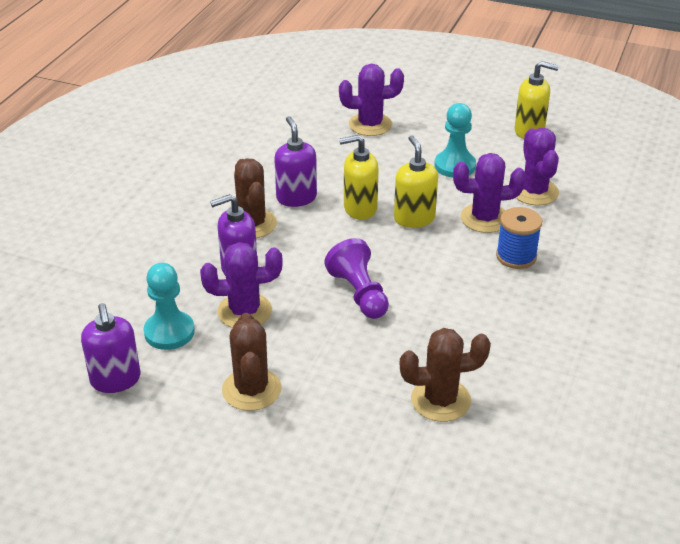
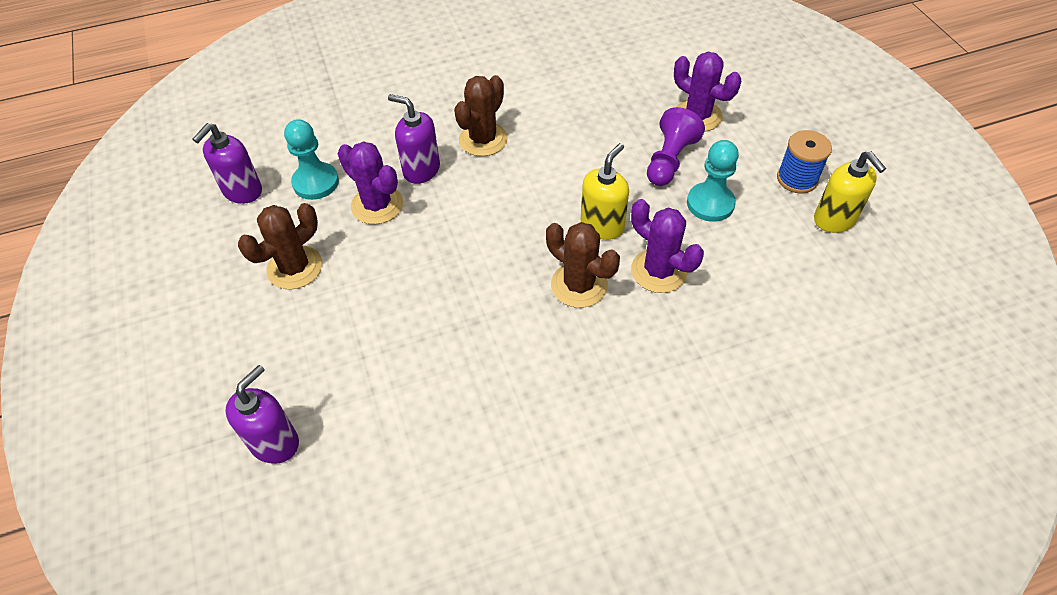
camera: 50 degrees right, 15 degrees up
purple soap dispenser [274,116,317,207] -> purple soap dispenser moved to [225,365,299,464]
purple pawn [324,238,389,319] -> purple pawn moved to [647,107,705,186]
yellow soap dispenser [339,135,378,220] -> none
brown cactus [400,328,491,422] -> brown cactus moved to [546,222,620,308]
blue spool [496,207,542,269] -> blue spool moved to [777,130,832,193]
purple cactus [516,128,559,205] -> none

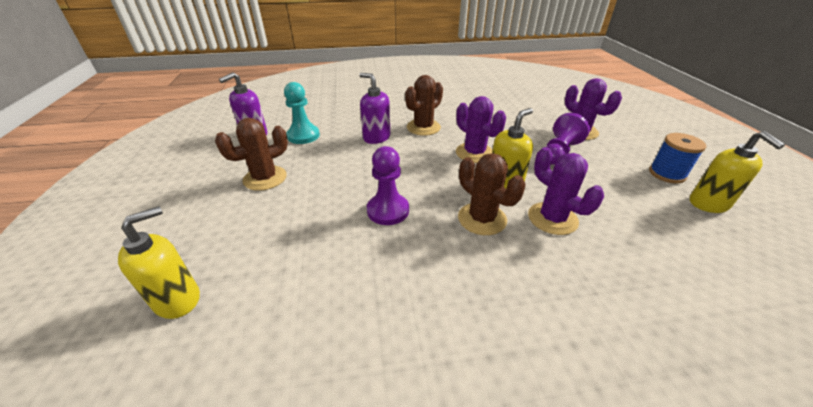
camera: 10 degrees right, 15 degrees down
purple soap dispenser [225,365,299,464] -> yellow soap dispenser [118,206,200,319]
purple cactus [338,141,403,224] -> purple cactus moved to [456,96,506,163]
turquoise pawn [687,140,739,222] -> none
none -> purple pawn [367,146,409,225]

